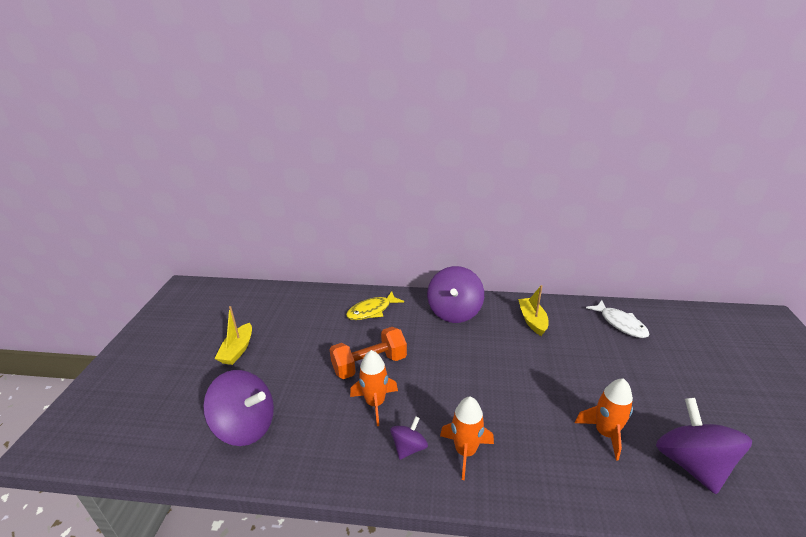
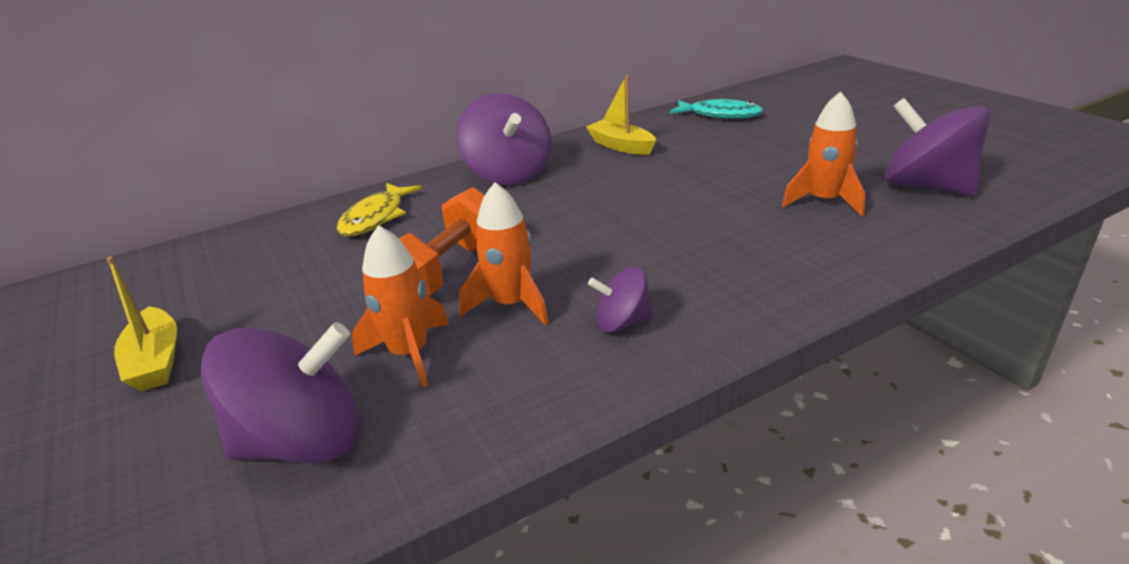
camera: 35 degrees left, 0 degrees up
purple spinning top [390,416,428,460] -> purple spinning top turned 90 degrees counterclockwise [588,267,653,333]
orange rocket [440,397,494,480] -> orange rocket moved to [352,225,449,387]
white fish [586,300,650,338] -> turquoise fish [670,99,764,119]

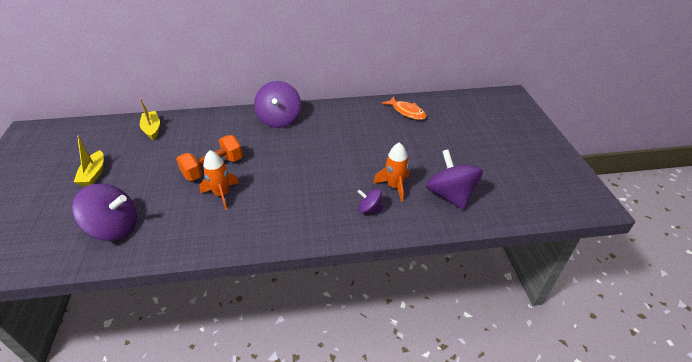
camera: 20 degrees right, 10 degrees up
yellow fish [337,183,421,236] -> none
orange rocket [352,225,449,387] -> none
yellow boat [586,75,656,155] -> yellow boat moved to [139,98,160,140]
purple spinning top [588,267,653,333] -> purple spinning top moved to [358,189,382,213]
turquoise fish [670,99,764,119] -> orange fish [382,96,427,120]

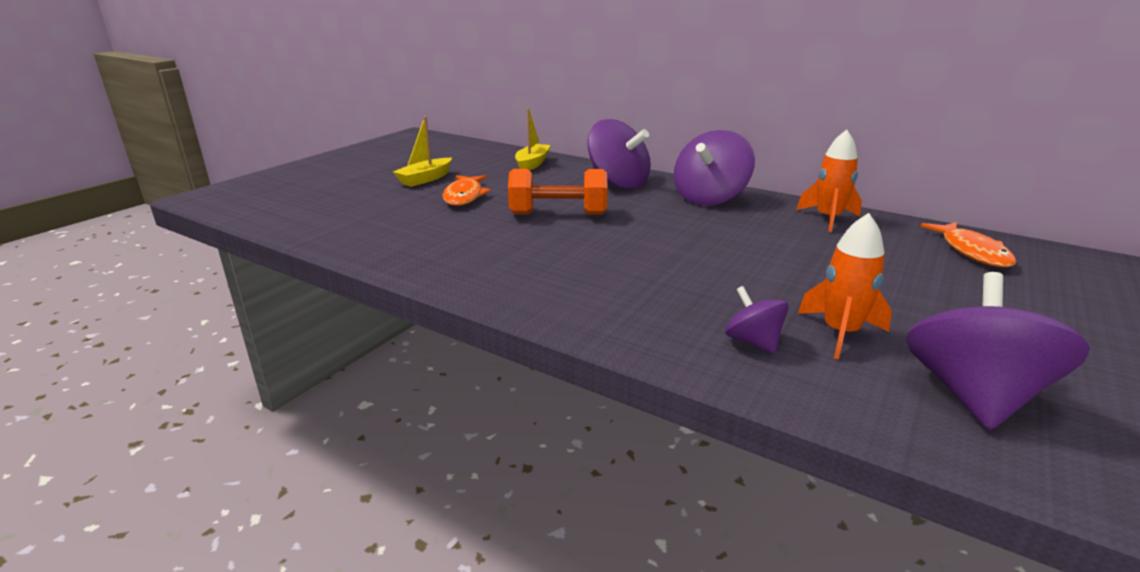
camera: 40 degrees right, 15 degrees down
purple spinning top [72,183,137,241] -> purple spinning top moved to [587,119,651,189]
orange rocket [199,150,239,210] -> orange rocket moved to [796,130,862,232]
none -> orange fish [443,175,491,206]

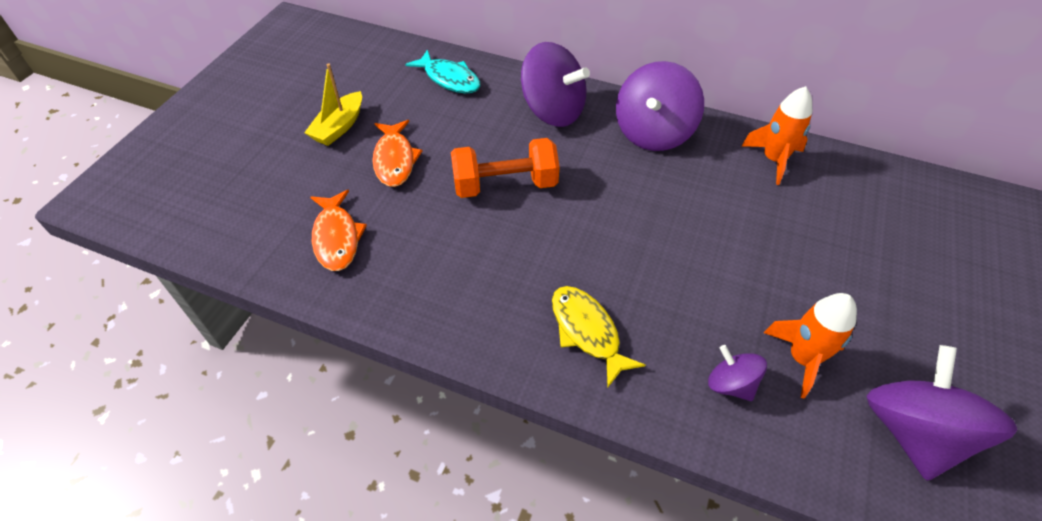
camera: 10 degrees left, 25 degrees up
yellow boat [515,108,551,171] -> turquoise fish [405,50,481,93]
orange fish [921,222,1016,268] -> orange fish moved to [310,190,367,271]
none -> yellow fish [552,286,645,387]

